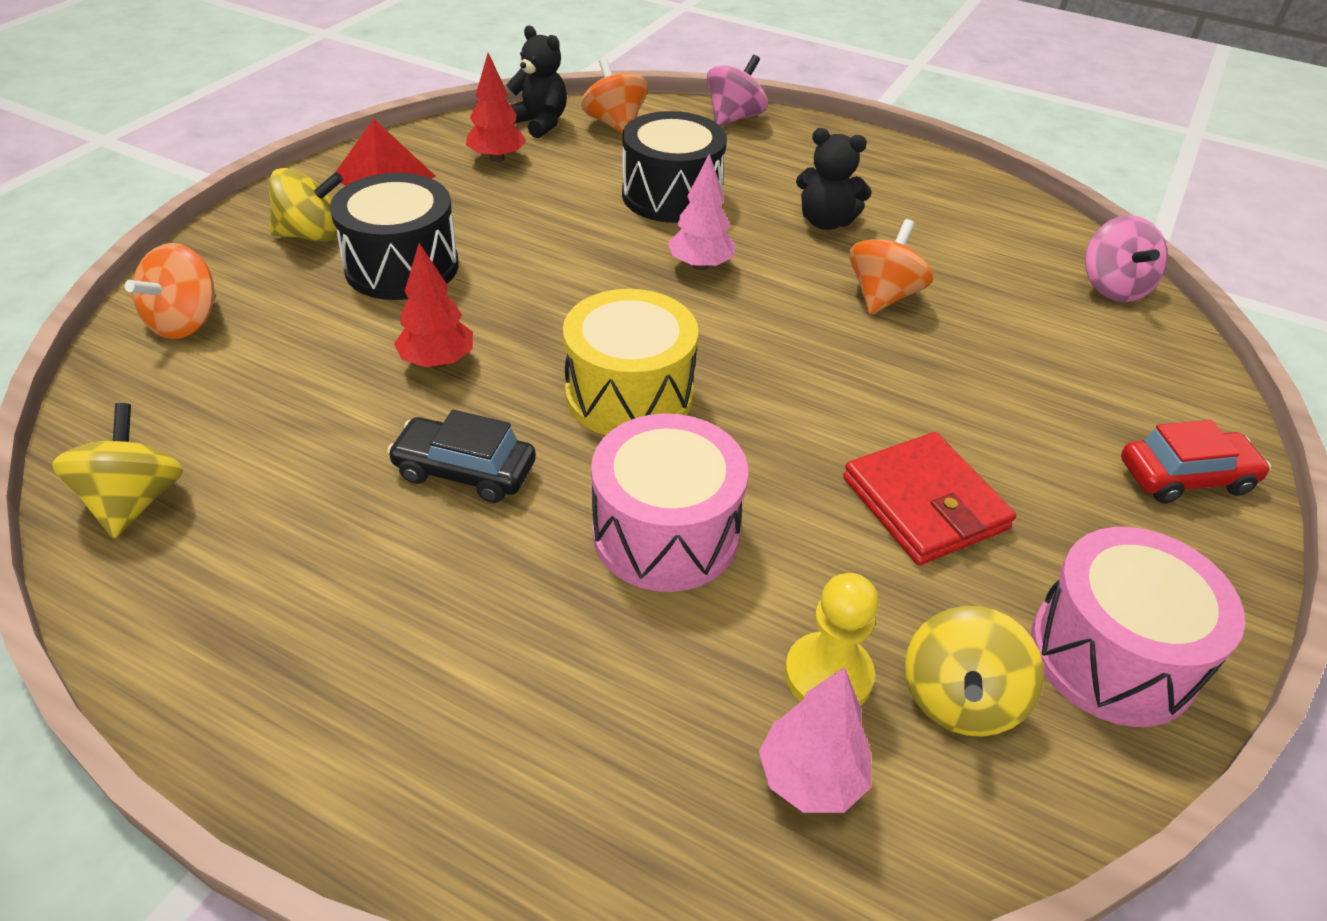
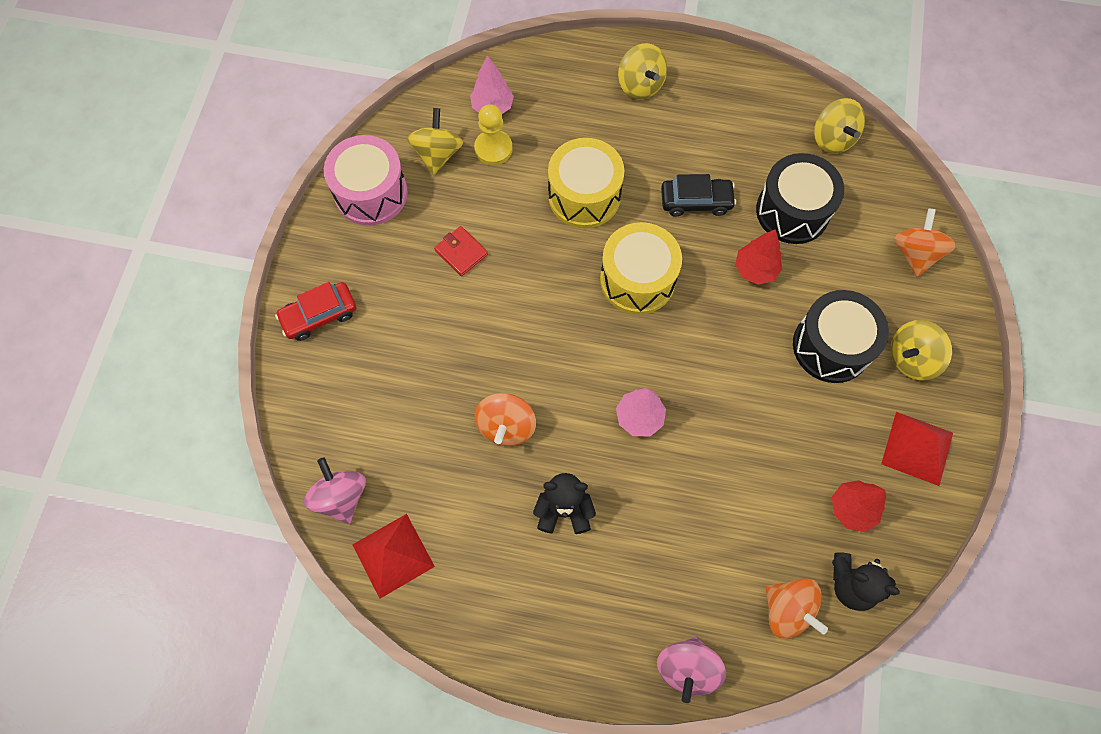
camera: 165 degrees right, 25 degrees up
pink drum [591,414,748,592] -> yellow drum [548,138,624,228]
black drum [622,111,727,223] -> black drum moved to [756,153,844,244]
red wallet [843,432,1016,565] -> red wallet [434,226,488,276], size x0.59
none -> red pyramid [352,514,435,599]
none -> yellow spinning top [618,43,667,99]

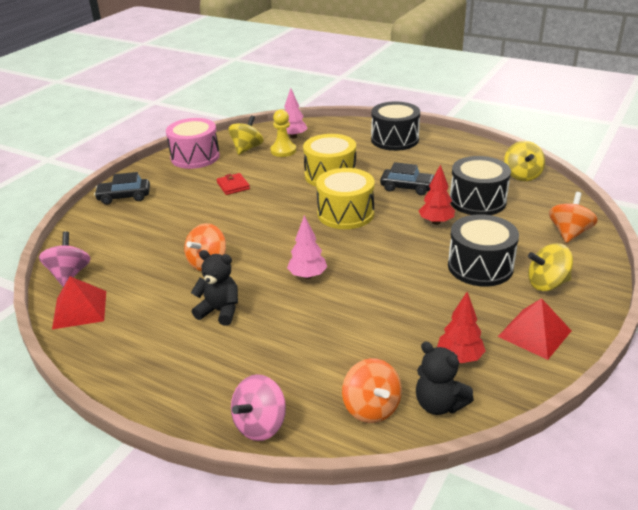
camera: 20 degrees right, 35 degrees down
red car [275,282,357,341] -> black car [94,172,150,205]
yellow spinning top [618,43,667,99] -> black drum [371,101,420,151]

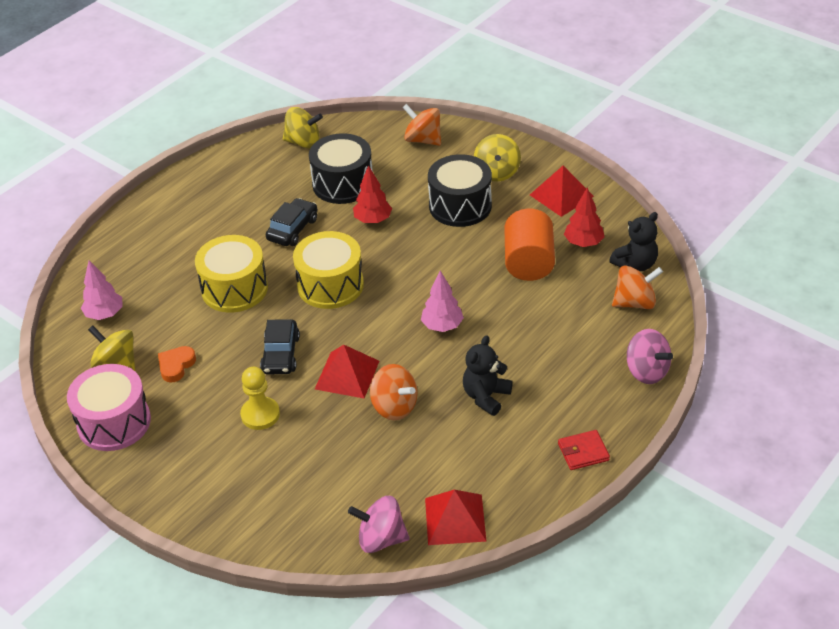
camera: 80 degrees left, 10 degrees up
black car [94,172,150,205] -> black car moved to [260,319,300,374]
red wallet [217,173,250,195] -> red wallet moved to [558,430,610,470]
yellow pawn [270,109,296,157] -> yellow pawn moved to [240,367,280,430]
black drum [371,101,420,151] -> none
none -> orange heart [158,346,196,383]
none -> red pyramid [315,345,379,398]
none -> orange cylinder [504,209,555,281]

